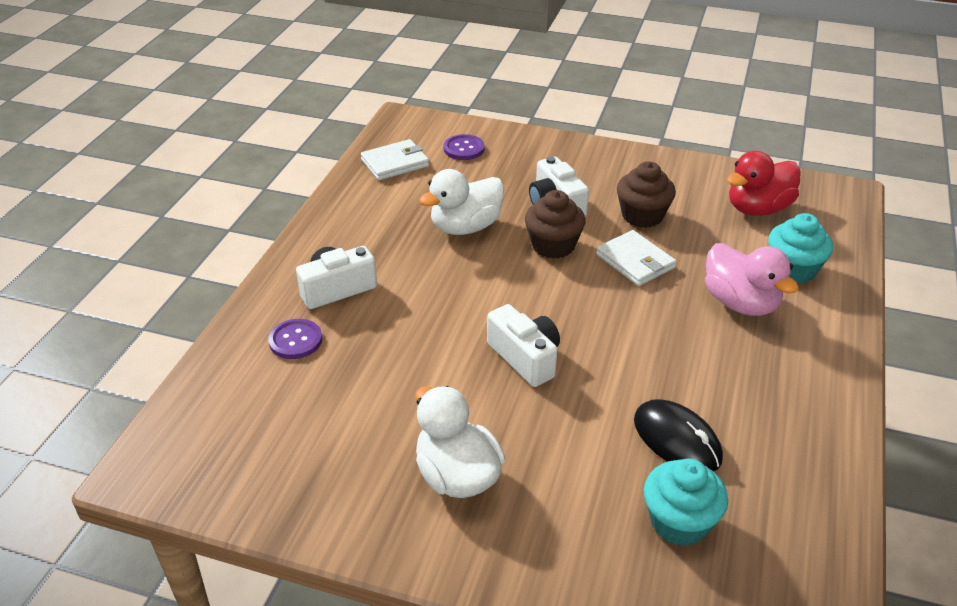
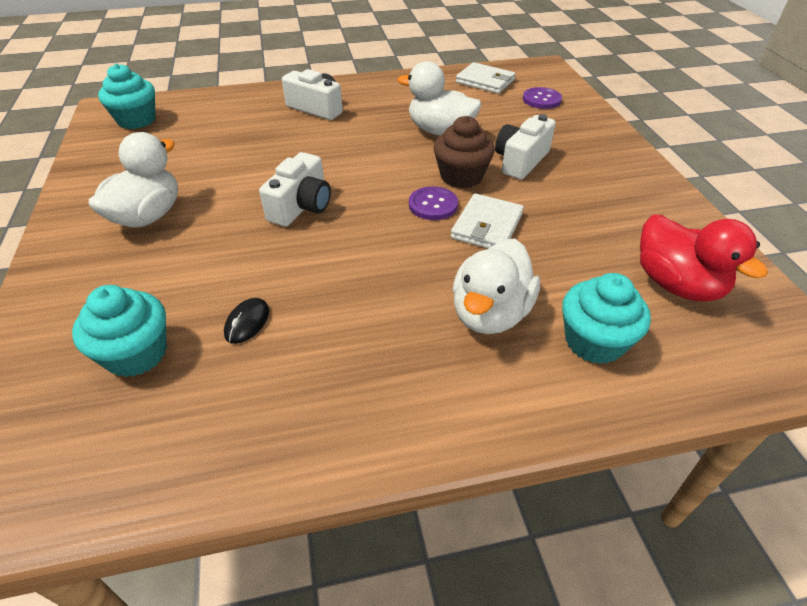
camera: 60 degrees right, 5 degrees up
purple button [268,319,322,359] -> purple button moved to [409,186,458,220]
brown cupcake [617,161,676,228] -> none
black mouse [634,399,723,471] -> black mouse [224,298,269,344], size x0.55
pink duck [705,243,799,316] -> white duck [453,239,540,334]
red duck [727,151,800,216] -> red duck turned 150 degrees counterclockwise [640,215,768,301]
none -> turquoise cupcake [98,64,156,129]

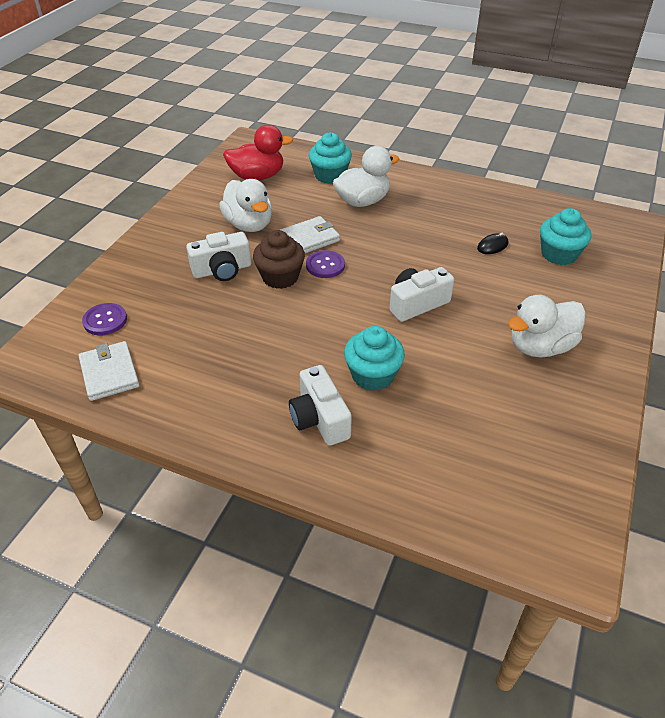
camera: 145 degrees left, 0 degrees up
turquoise cupcake [98,64,156,129] -> turquoise cupcake moved to [344,326,405,391]
white duck [398,61,481,136] -> white duck moved to [219,179,272,232]
red duck [640,215,768,301] -> red duck turned 75 degrees clockwise [223,125,293,181]

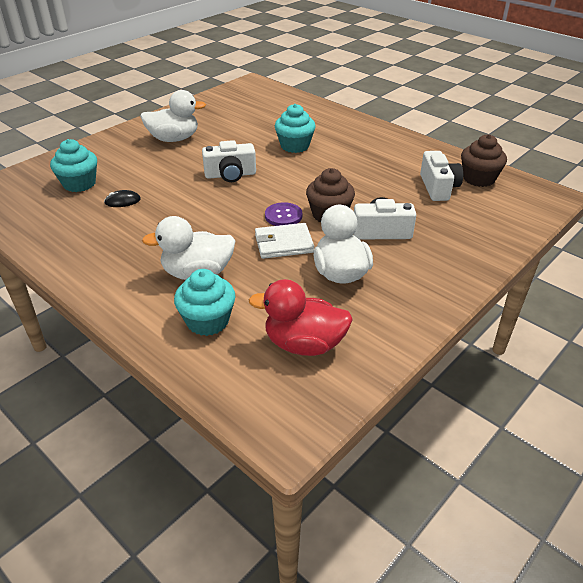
camera: 160 degrees left, 5 degrees down
white wallet [78,341,140,401] -> brown cupcake [461,134,507,187]
purple button [82,303,127,336] -> none
white camera [289,365,352,446] -> white camera moved to [420,151,463,201]

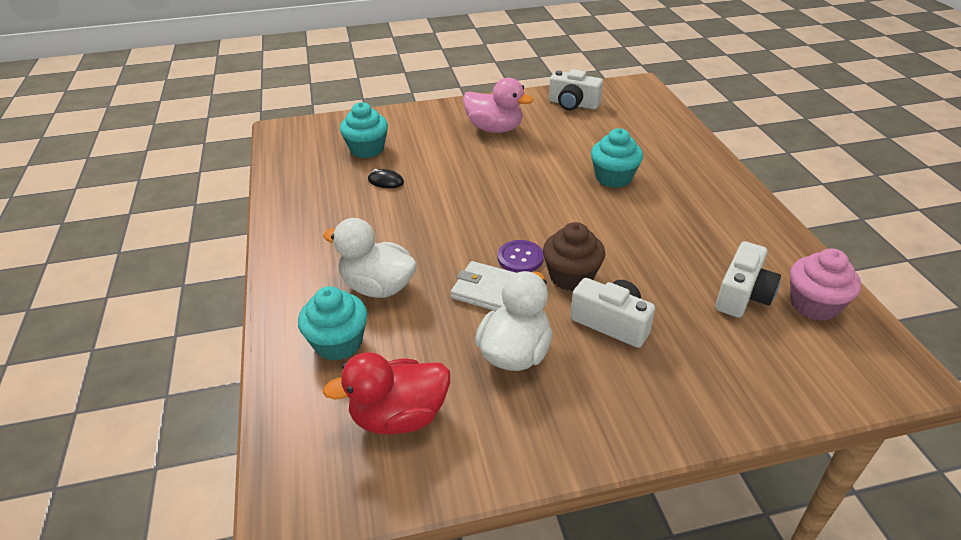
camera: 35 degrees right, 0 degrees up
white duck [140,90,206,142] -> pink duck [463,78,533,133]
white camera [202,140,256,182] -> white camera moved to [549,69,603,110]
red duck [248,279,353,356] -> red duck turned 60 degrees counterclockwise [323,352,450,434]
brown cupcake [461,134,507,187] -> pink cupcake [790,248,861,321]

